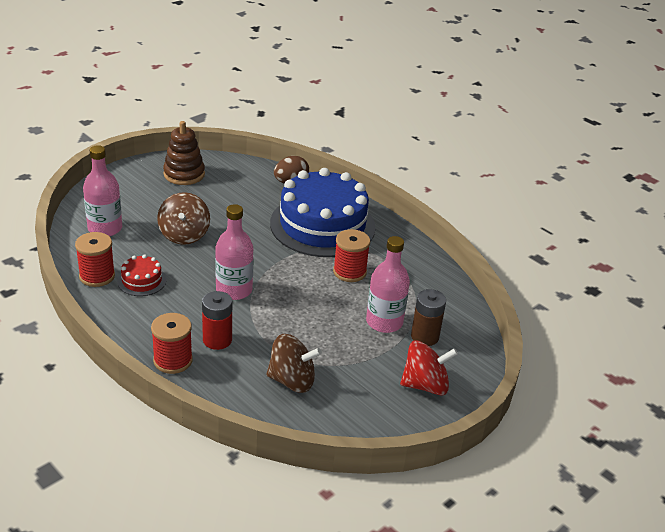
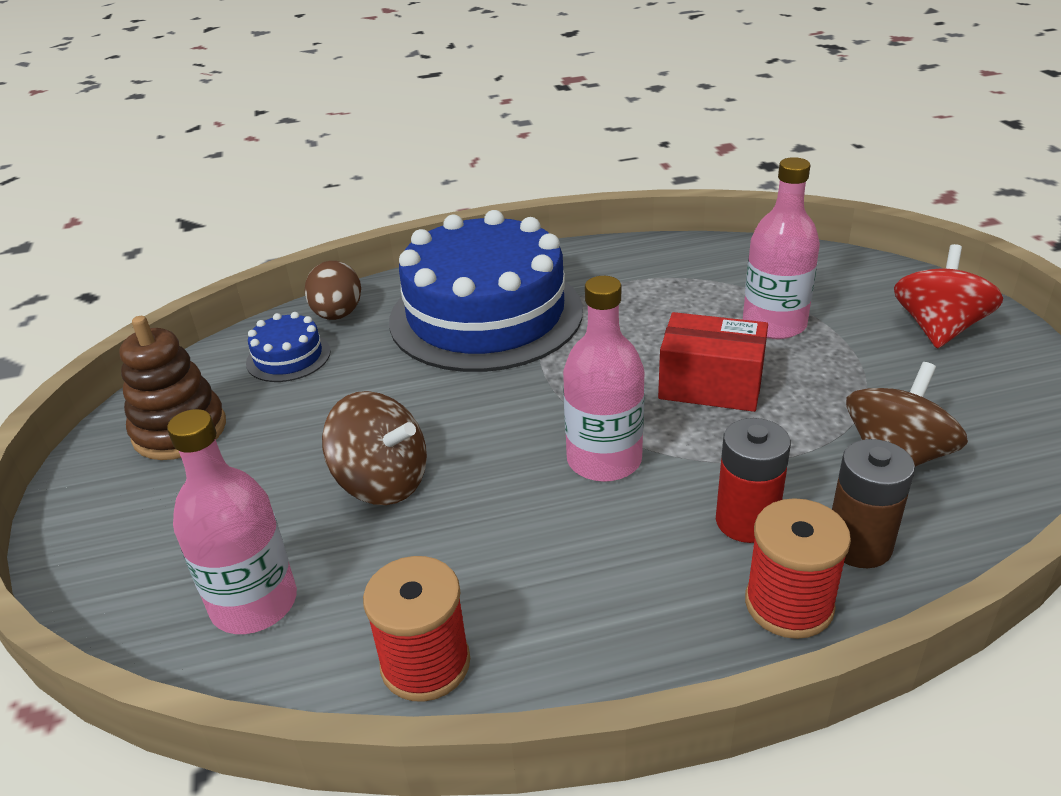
camera: 55 degrees left, 0 degrees up
red cake [117,254,166,296] -> none
red spool [333,229,370,282] -> none
brown battery [411,289,446,346] -> brown battery moved to [832,439,915,568]
none -> blue cake [246,312,331,382]
none -> red box [658,312,768,412]

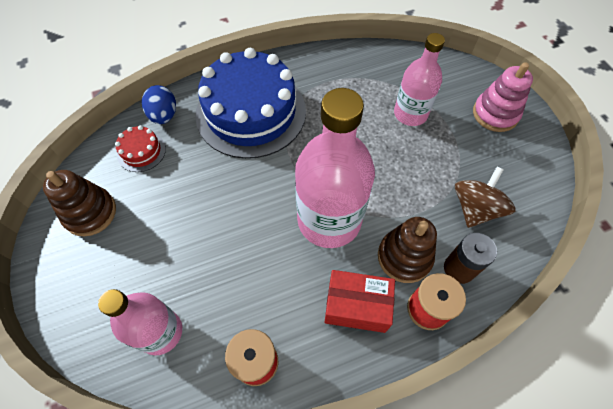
camera: 10 degrees left, 25 degrees up
blue cake [246,312,331,382] -> red cake [115,125,166,172]
brown egg [304,261,361,320] -> blue egg [142,85,176,124]
brown spinning top [322,391,427,505] -> none
pink bottle [563,276,645,482] -> pink bottle [295,88,375,248], size x1.63
red box [658,312,768,412] -> red box moved to [325,270,395,333]
red battery [716,418,791,543] -> brown stacking toy [378,217,437,283]
red spinning top [894,244,1003,349] -> pink stacking toy [473,62,533,132]

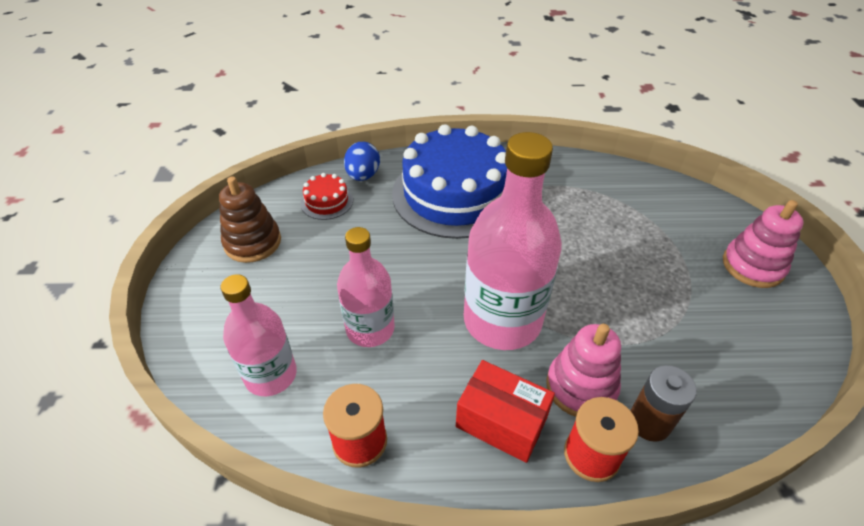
camera: 20 degrees right, 15 degrees down
brown stacking toy [378,217,437,283] -> pink stacking toy [546,324,621,417]
pink bottle [394,33,445,126] -> pink bottle moved to [337,227,395,347]
brown spinning top [455,167,515,228] -> none

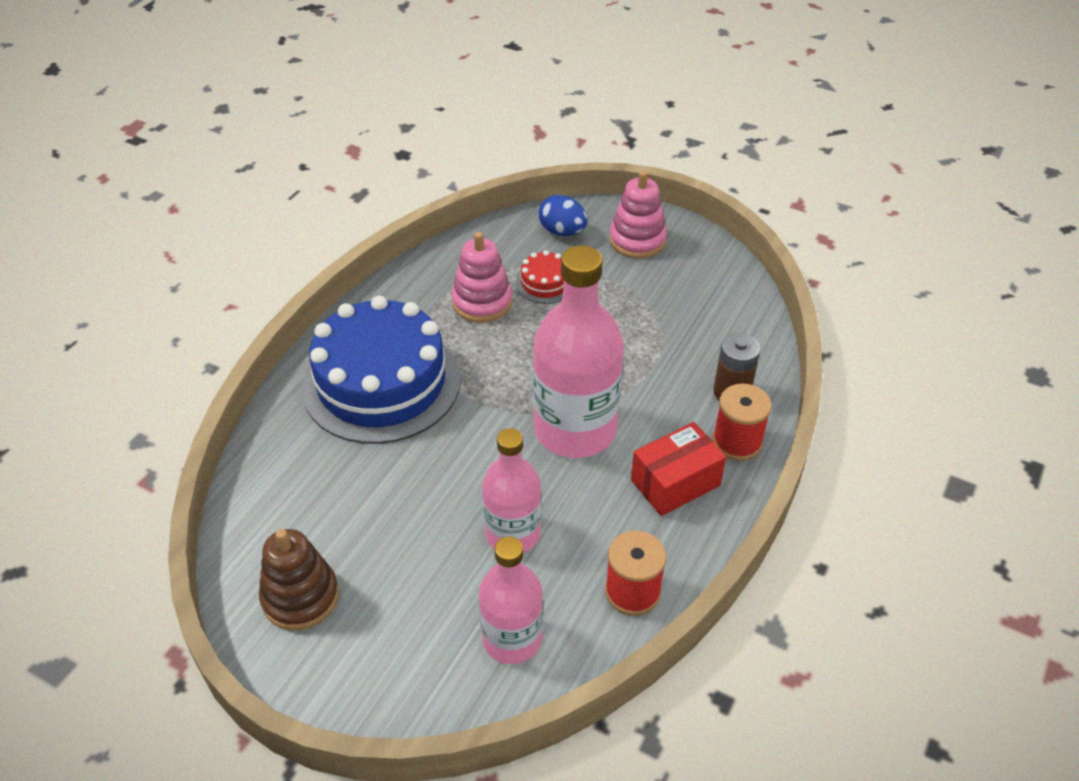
camera: 60 degrees left, 0 degrees up
red cake [300,173,353,220] -> red cake moved to [516,250,564,304]
blue egg [344,142,380,181] -> blue egg moved to [539,195,588,236]
pink stacking toy [546,324,621,417] -> pink stacking toy moved to [452,232,512,323]

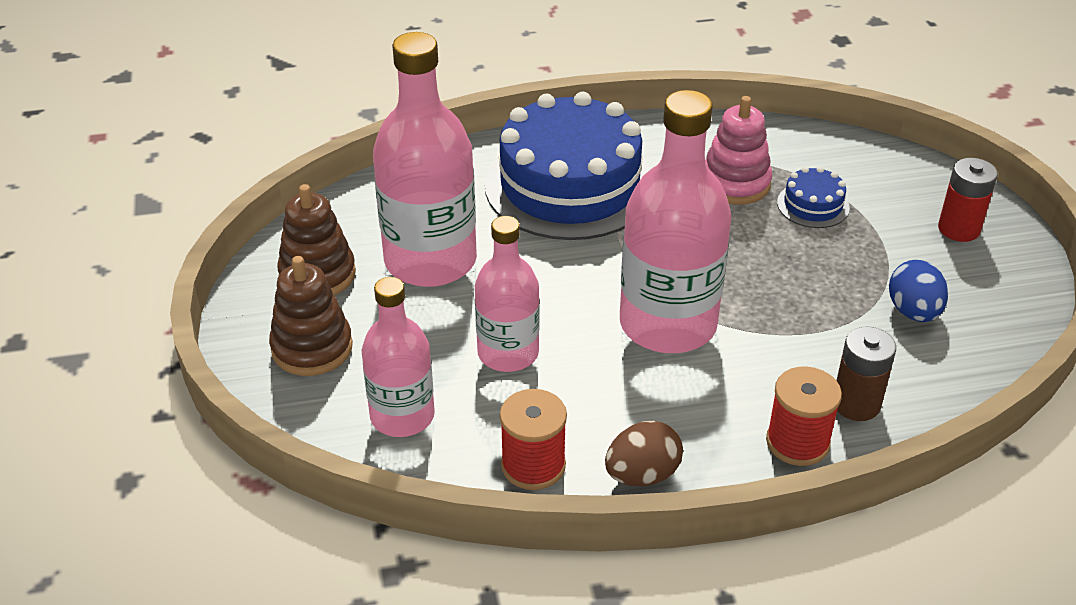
camera: 50 degrees right, 5 degrees down
red cake [516,250,564,304] -> blue cake [777,166,850,228]
blue egg [539,195,588,236] -> blue egg moved to [889,260,948,322]
pink stacking toy [609,171,667,258] -> red battery [938,158,998,242]
red box [631,422,726,516] -> none
none -> brown stacking toy [269,256,353,376]
none -> pink bottle [373,32,477,287]
none -> brown egg [605,421,683,486]

